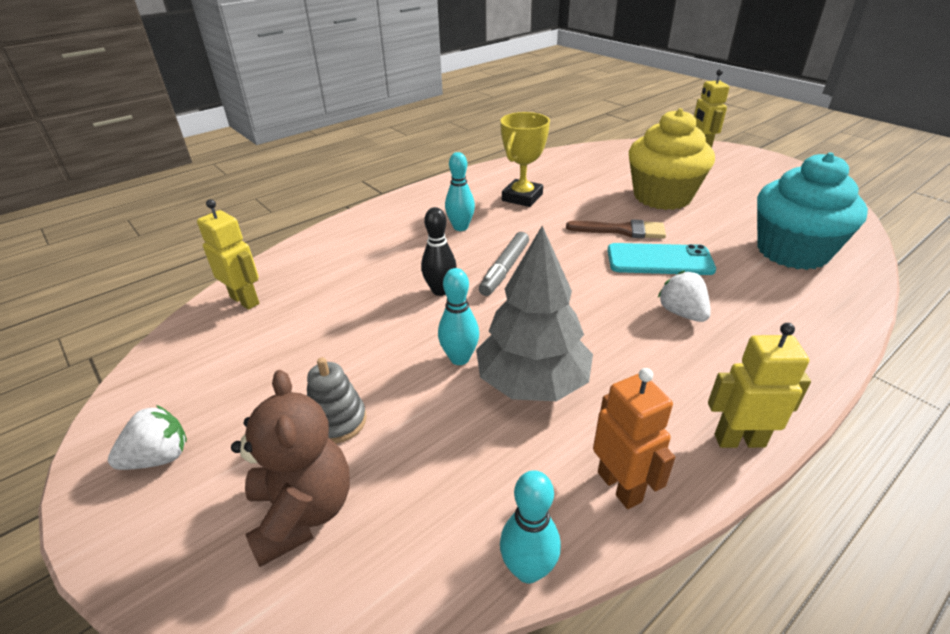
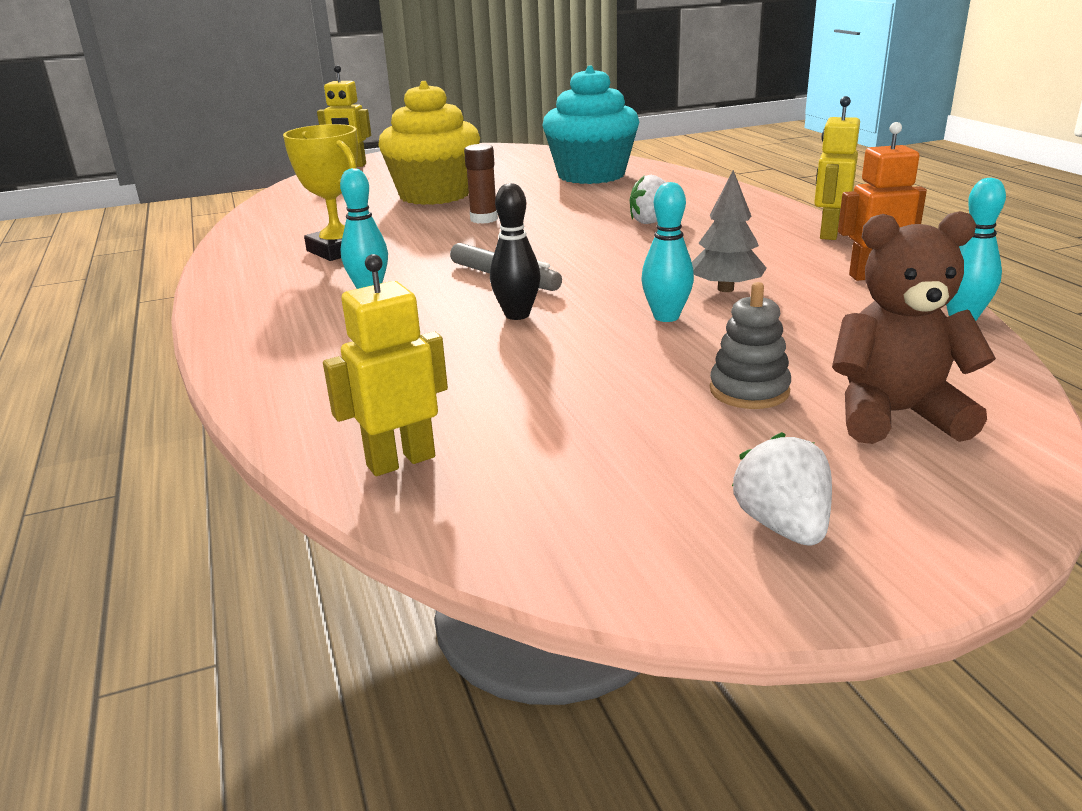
camera: 70 degrees left, 10 degrees down
grey tree [476,226,593,401] -> grey tree [692,170,767,292], size x0.59
brown brush [566,219,666,239] -> brown glue stick [464,144,498,224]
turquoise phone [607,243,716,275] -> none

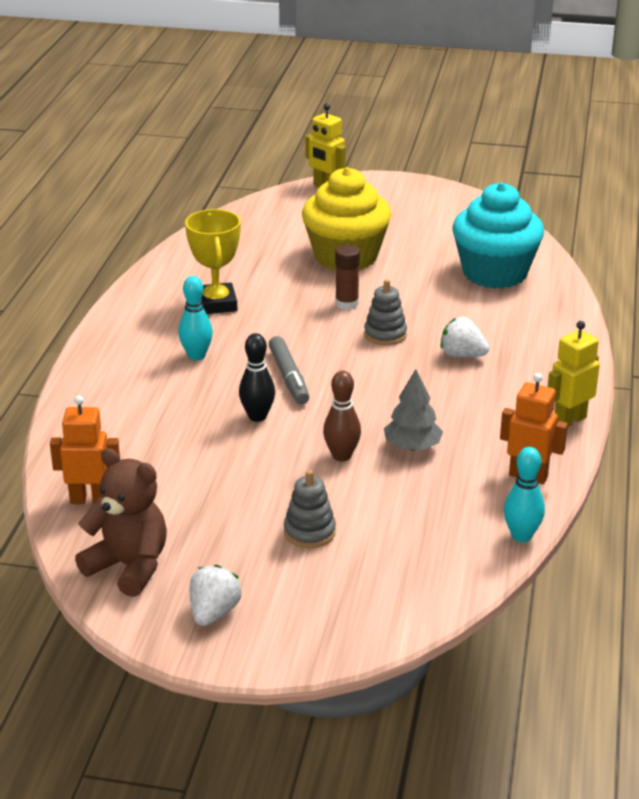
camera: 30 degrees right, 5 degrees up
yellow robot [323,254,448,476] -> orange robot [50,396,120,504]
turquoise bowling pin [641,182,694,322] -> brown bowling pin [323,371,361,461]
brown teddy bear [832,211,996,444] -> brown teddy bear moved to [75,448,167,597]
none -> grey stacking toy [364,279,407,345]

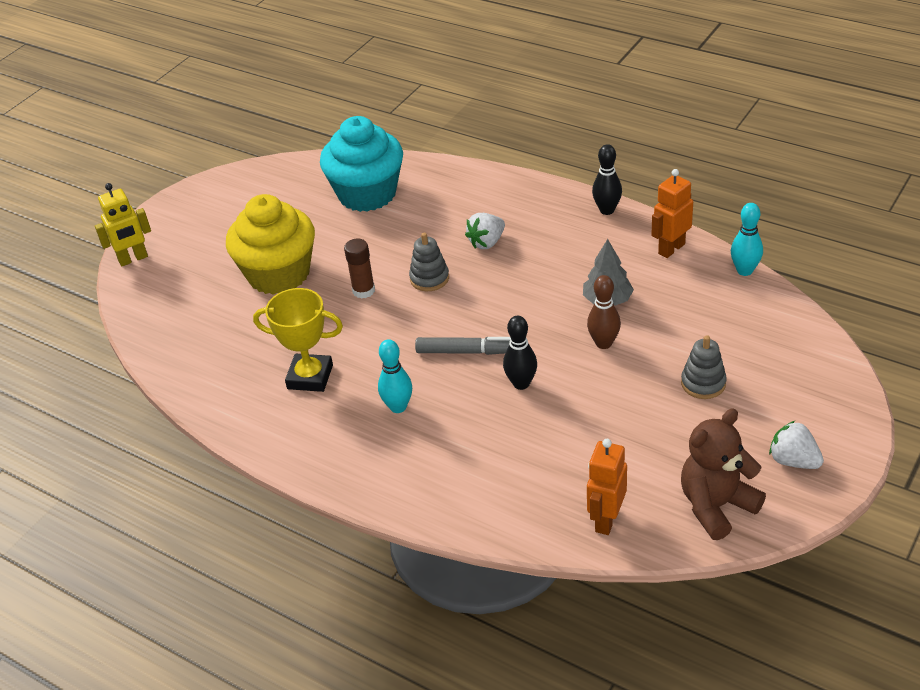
camera: 65 degrees left, 10 degrees up
yellow robot [548,321,600,427] -> black bowling pin [592,144,622,215]

